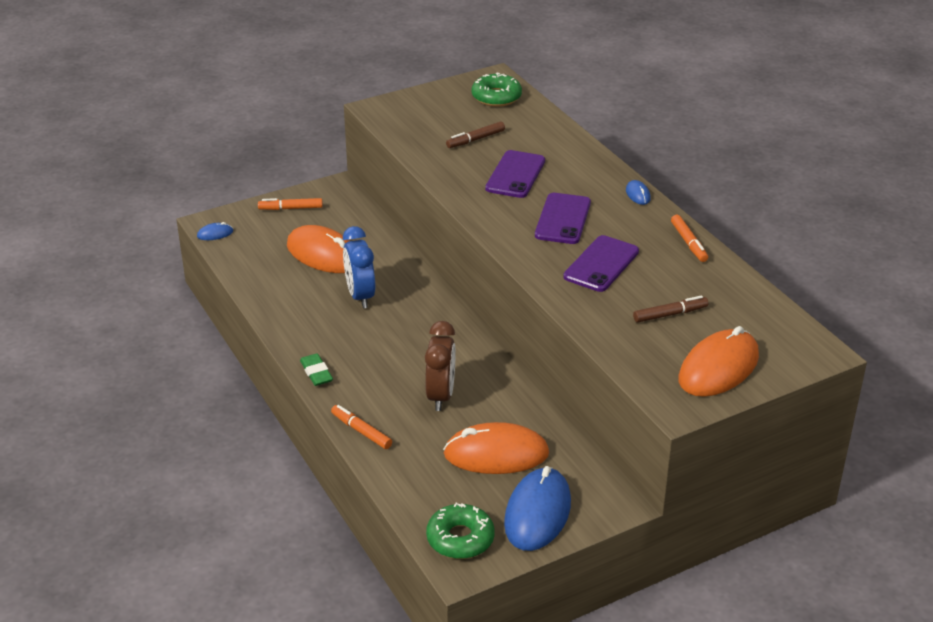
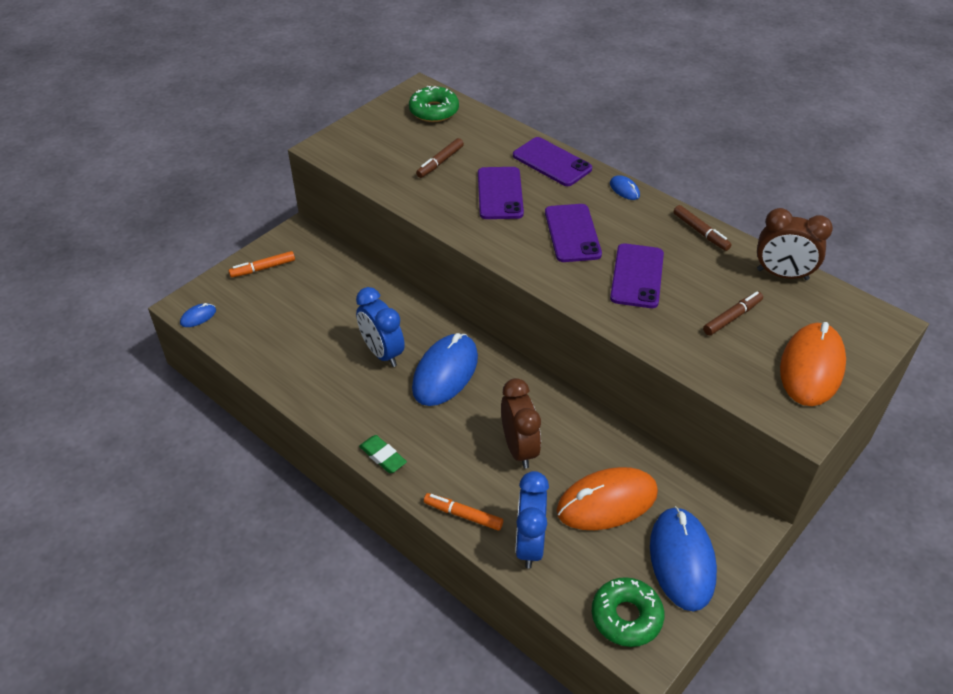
camera: 20 degrees left, 10 degrees up
orange mouse [287,225,350,273] -> none
orange marker [671,215,708,262] -> brown marker [673,205,732,251]
none -> blue mouse [412,333,478,406]
none -> purple phone [513,137,592,186]
none -> blue clock [515,471,549,569]
none -> brown clock [757,208,833,280]

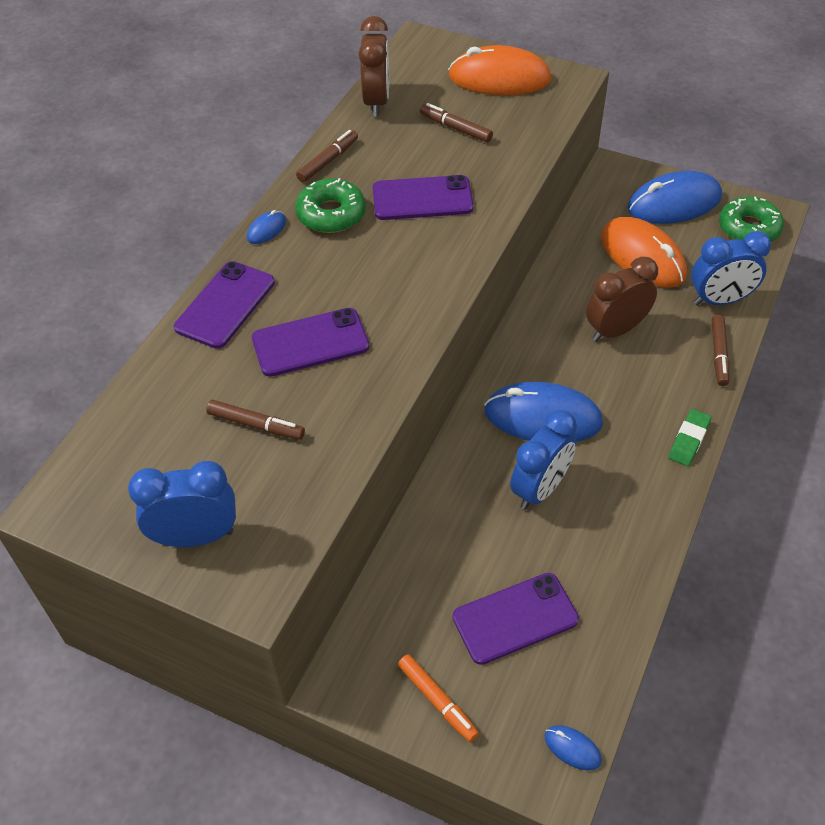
camera: 105 degrees left, 5 degrees up
green donut [409,86,459,122] -> green donut moved to [295,178,366,233]
orange marker [424,493,503,530] -> brown marker [712,315,729,386]
purple phone [545,204,602,262] -> purple phone moved to [453,573,579,665]
none -> blue clock [128,461,236,547]

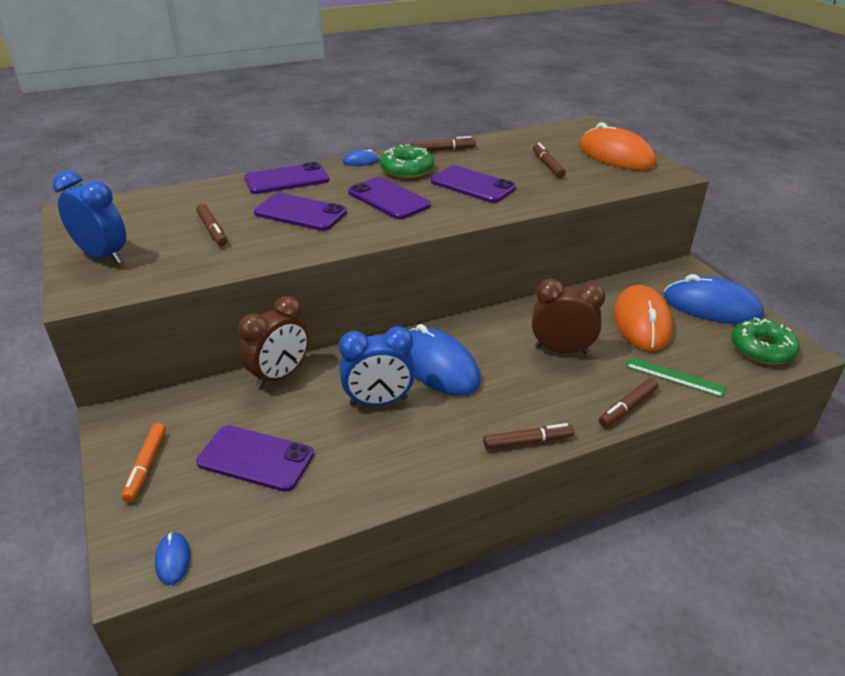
camera: 40 degrees right, 15 degrees down
brown clock [359,16,389,116] -> brown clock moved to [239,296,309,389]
green eraser [669,409,711,466] -> brown marker [483,423,574,450]
blue clock [691,231,771,305] -> green ruler [626,357,726,398]
none -> purple phone [348,177,431,220]

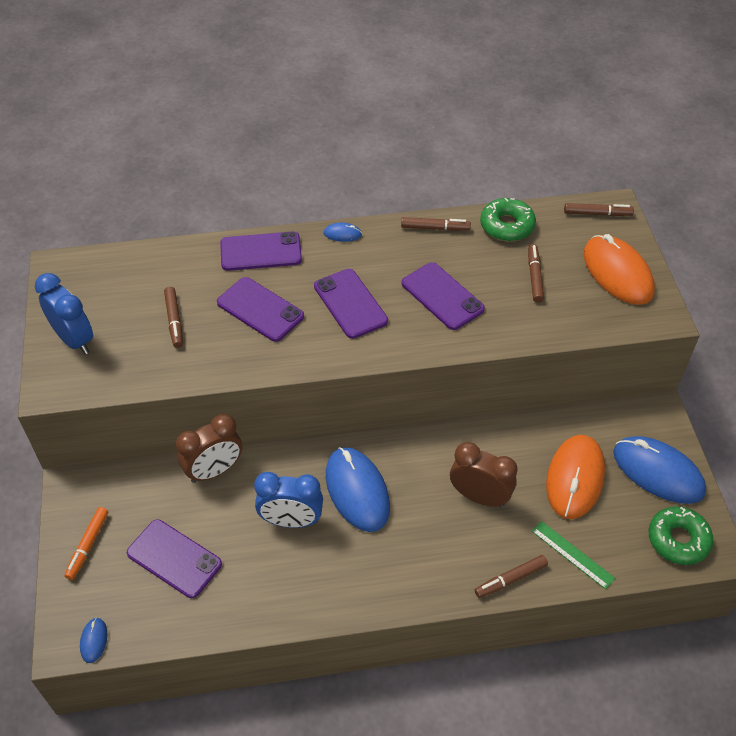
camera: 15 degrees right, 15 degrees up
green donut [380,145,434,178] -> green donut moved to [480,198,536,241]
brown marker [483,423,574,450] -> brown marker moved to [564,203,634,216]

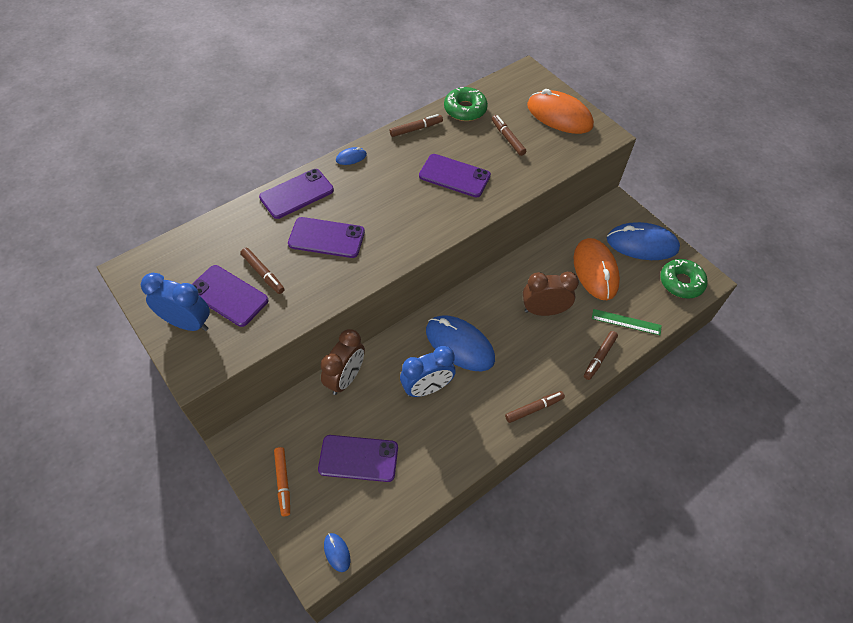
camera: 30 degrees left, 5 degrees up
purple phone [314,269,388,339] -> purple phone moved to [192,265,269,327]
brown marker [564,203,634,216] -> brown marker moved to [505,391,565,423]

